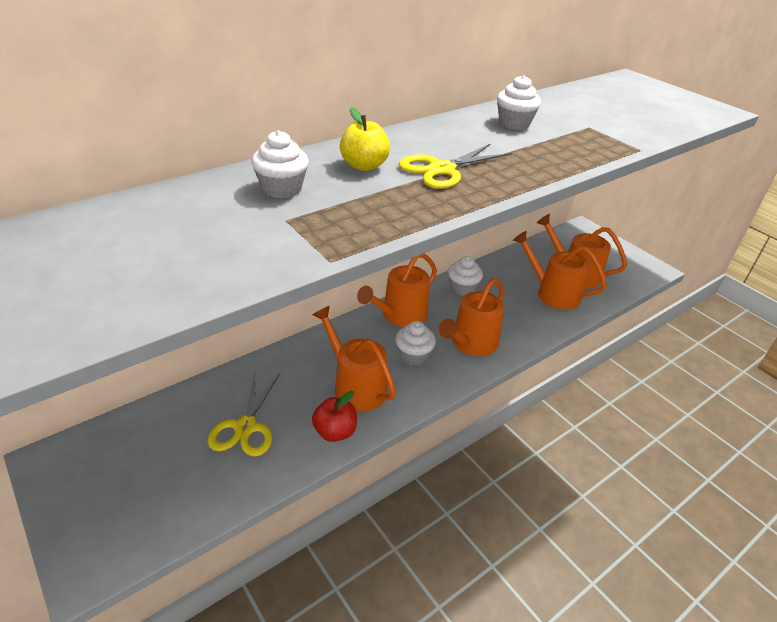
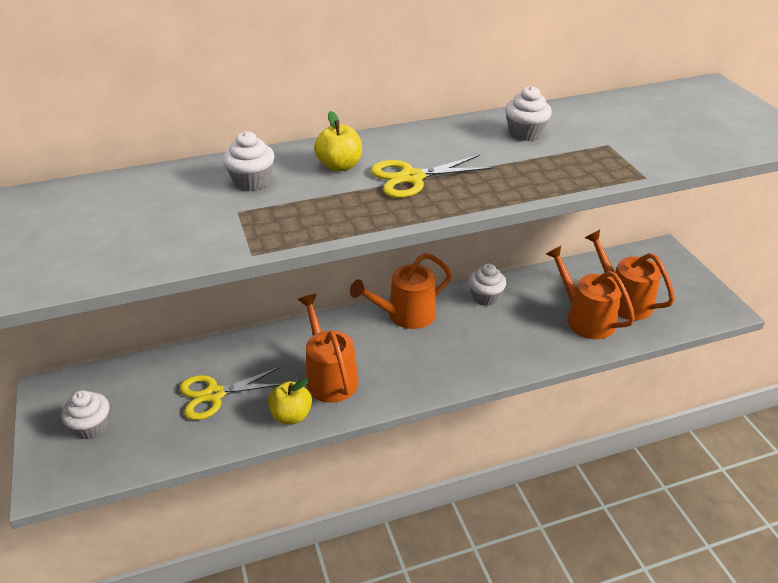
camera: 20 degrees right, 0 degrees up
yellow scissors [207,371,280,457] -> yellow scissors turned 45 degrees clockwise [179,367,281,420]
red apple [312,391,357,442] -> yellow apple [268,378,312,424]
white cupcake [395,321,436,366] -> white cupcake moved to [61,390,109,440]
orange watering can [439,278,505,356] -> none

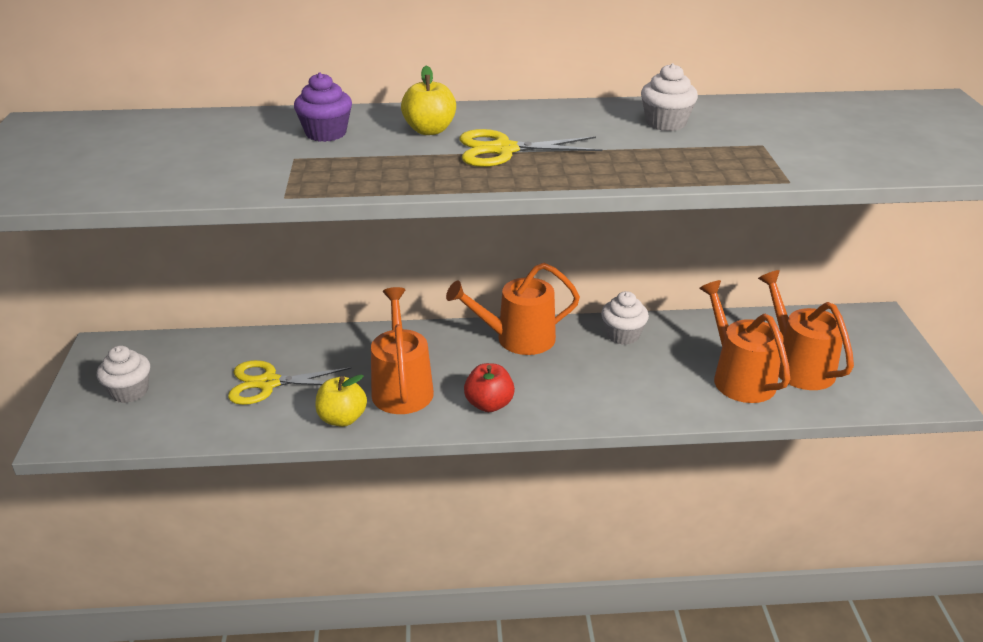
camera: 15 degrees right, 5 degrees down
white cupcake [223,131,275,191] -> purple cupcake [294,73,352,142]
none -> red apple [464,363,515,412]

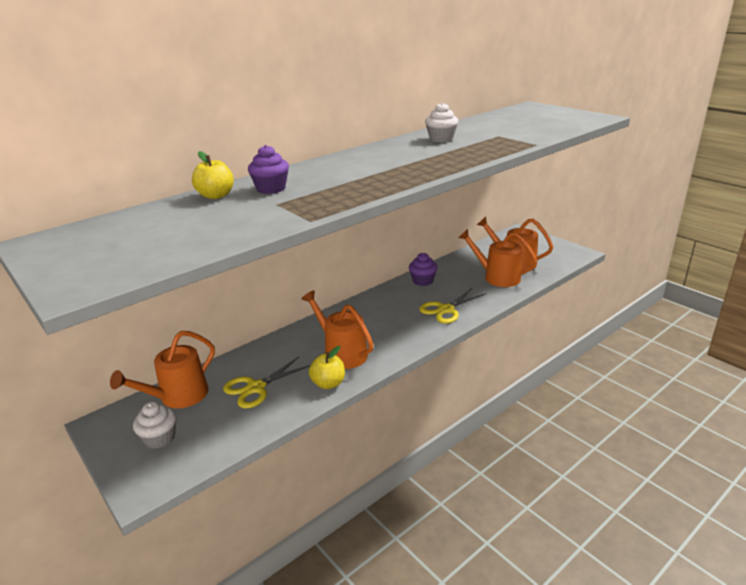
camera: 35 degrees left, 5 degrees down
yellow apple [401,66,456,135] -> yellow apple moved to [192,151,234,199]
orange watering can [446,263,580,355] -> orange watering can moved to [110,331,215,408]
yellow scissors [460,129,602,167] -> yellow scissors moved to [419,288,487,324]
red apple [464,363,515,412] -> none
white cupcake [601,291,649,345] -> purple cupcake [409,253,438,286]

